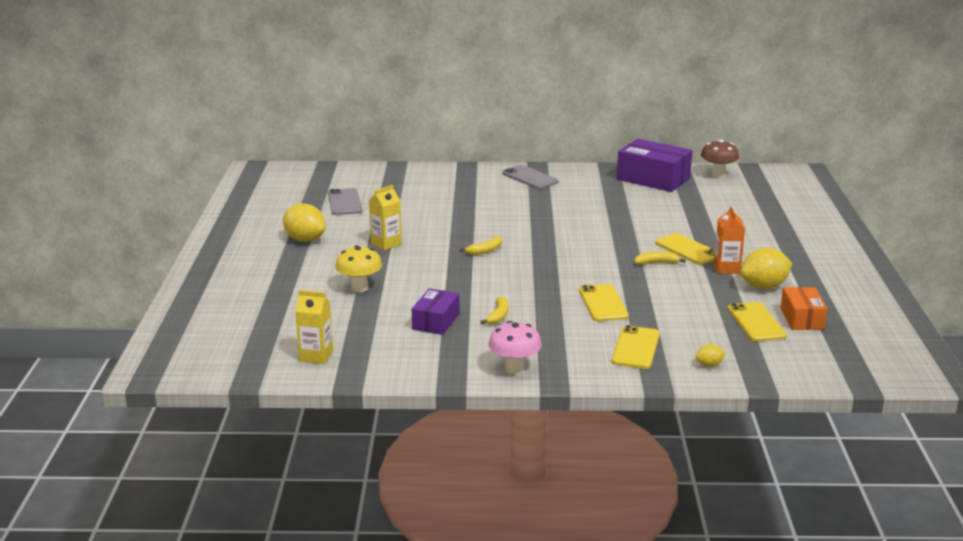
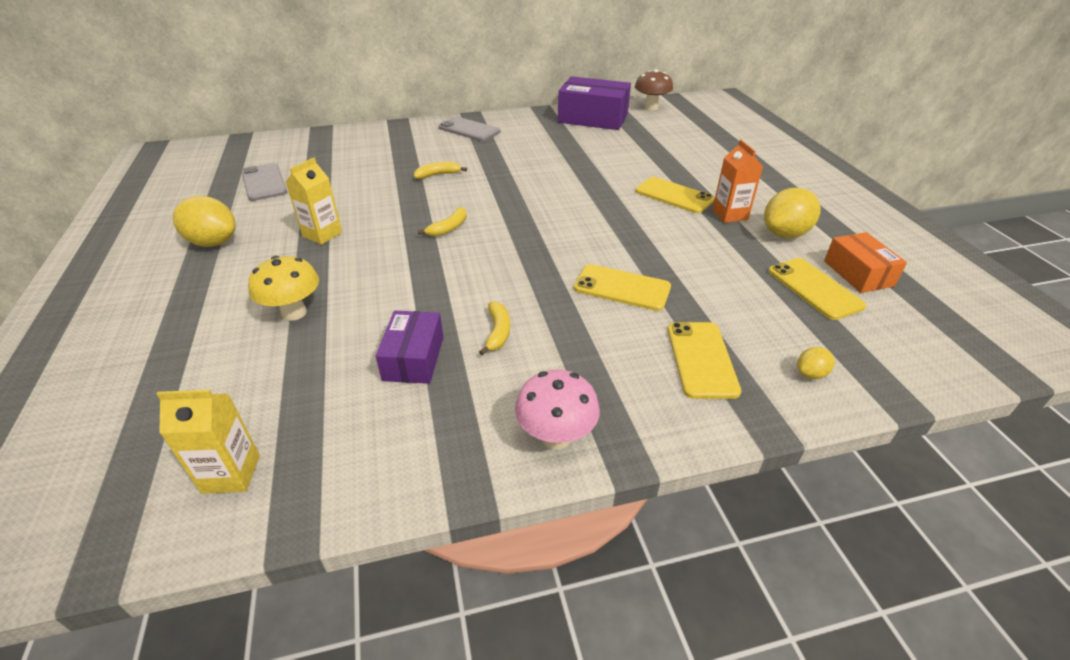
camera: 15 degrees left, 15 degrees up
yellow phone [579,284,629,321] -> yellow phone turned 45 degrees counterclockwise [574,264,671,311]
yellow banana [635,251,686,265] -> yellow banana moved to [414,162,467,179]

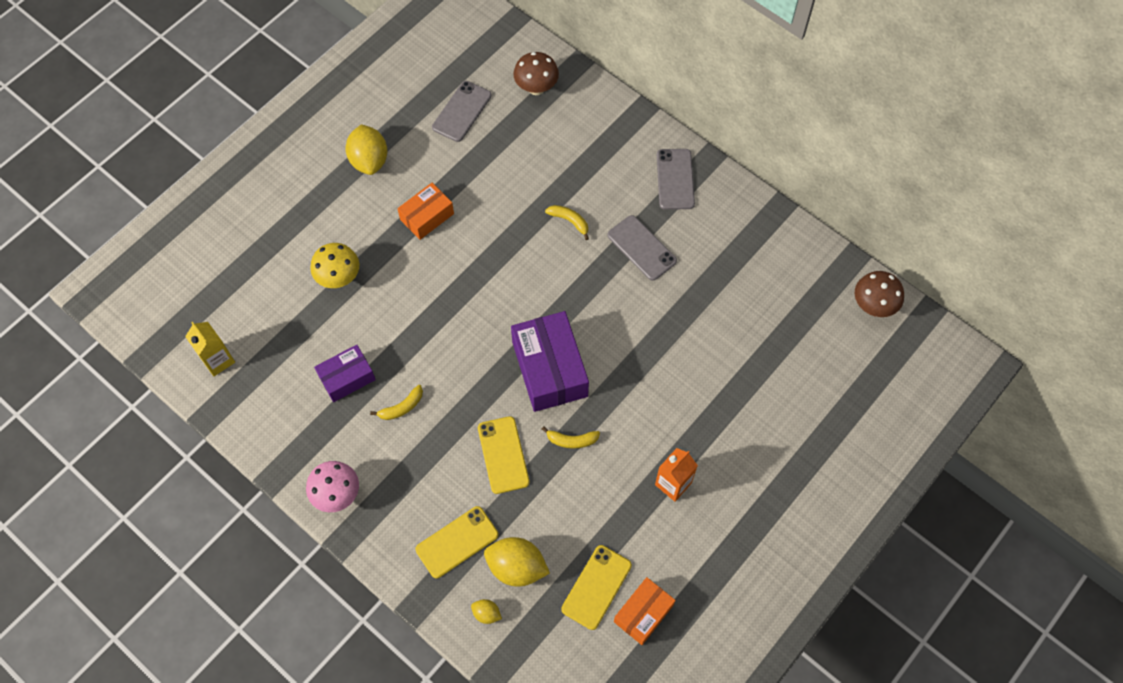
camera: 55 degrees right, 25 degrees up
yellow carton [286,157,342,245] -> orange box [397,183,454,240]
yellow banana [418,207,467,236] -> yellow banana moved to [542,426,600,449]
purple box [558,76,631,130] -> purple box moved to [511,311,589,412]
yellow phone [636,177,715,213] -> none
yellow lemon [764,188,821,238] -> yellow lemon moved to [484,537,550,586]
none -> brown mushroom [513,52,559,95]
none -> grey phone [608,215,677,281]

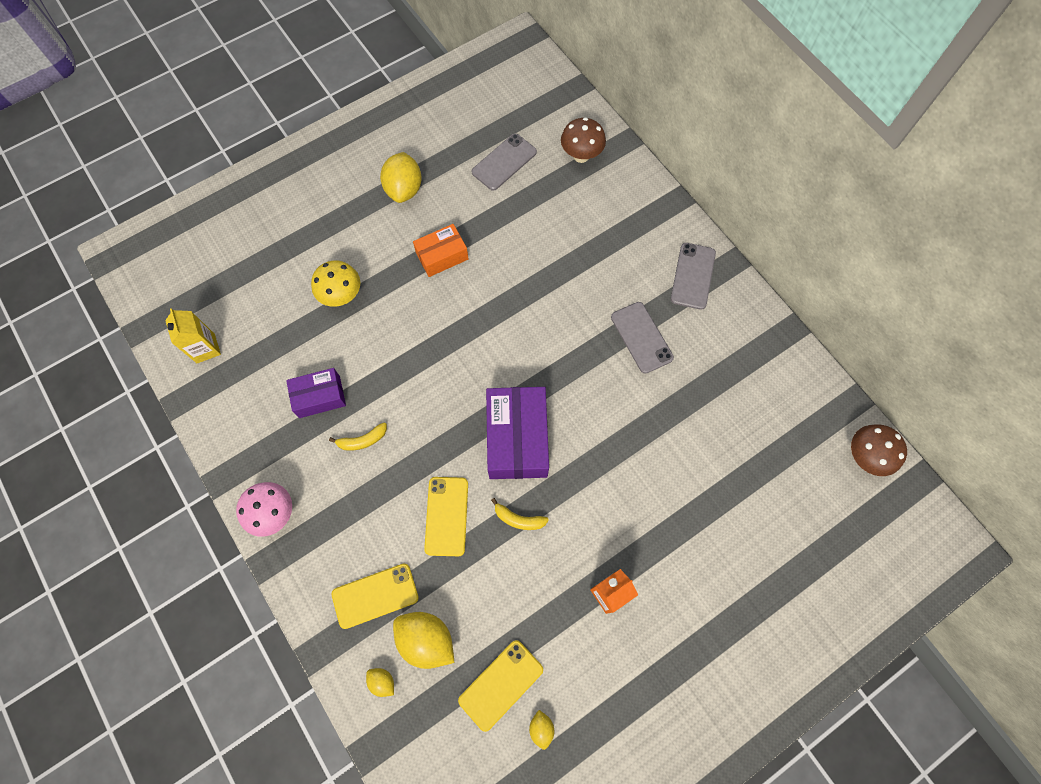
camera: 15 degrees right, 5 degrees up
yellow banana [545,205,589,240] -> none
orange box [614,577,676,645] -> yellow lemon [529,710,554,750]

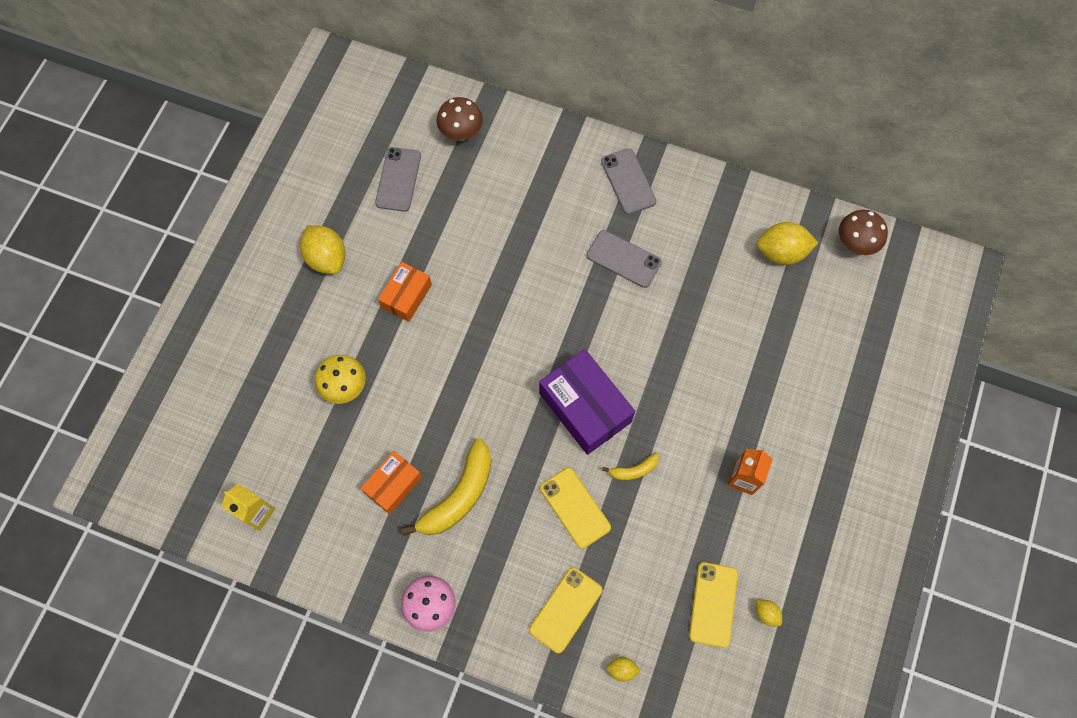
camera: 35 degrees left, 0 degrees up
purple box [286,368,346,418] -> orange box [361,451,422,514]
yellow banana [329,423,387,451] -> yellow banana [401,438,492,536], size x2.06
yellow lemon [393,612,454,669] -> yellow lemon moved to [757,222,818,265]

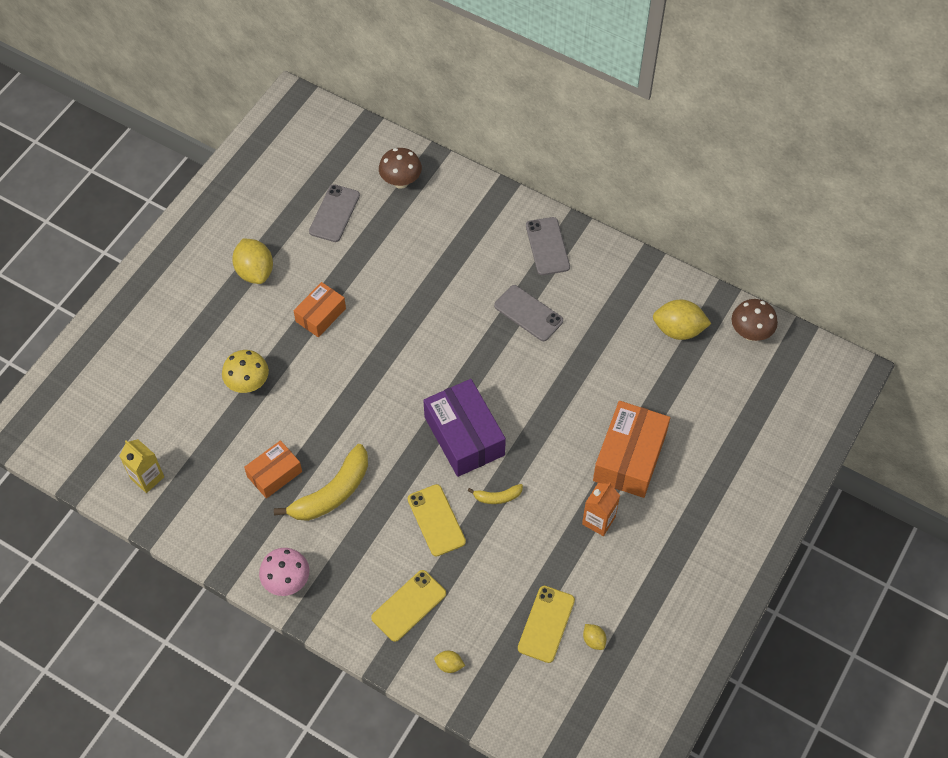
camera: 10 degrees right, 10 degrees down
none -> orange box [593,401,670,498]

